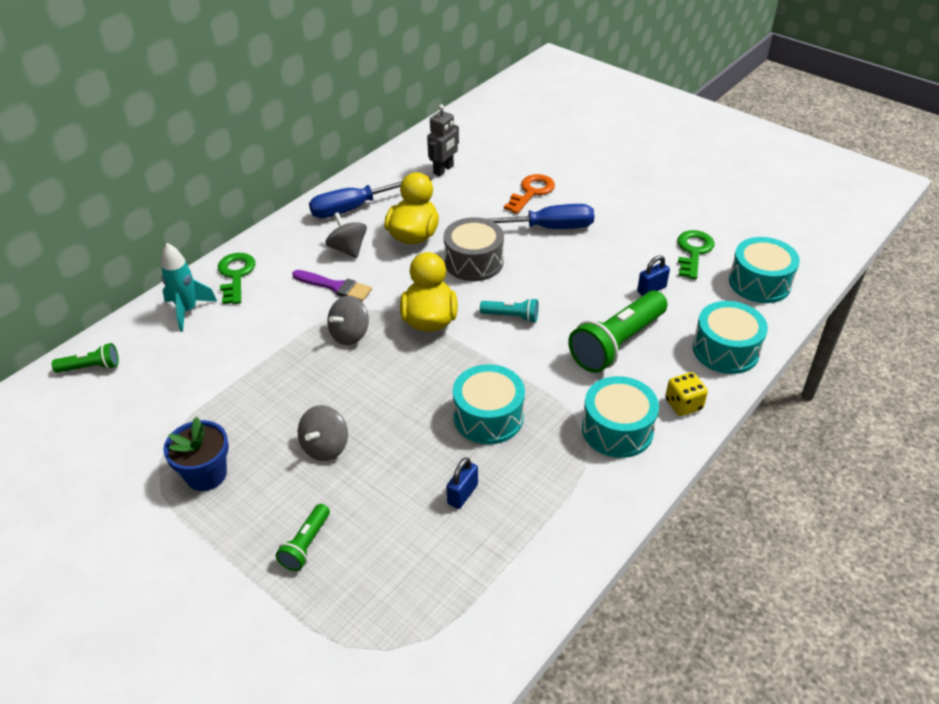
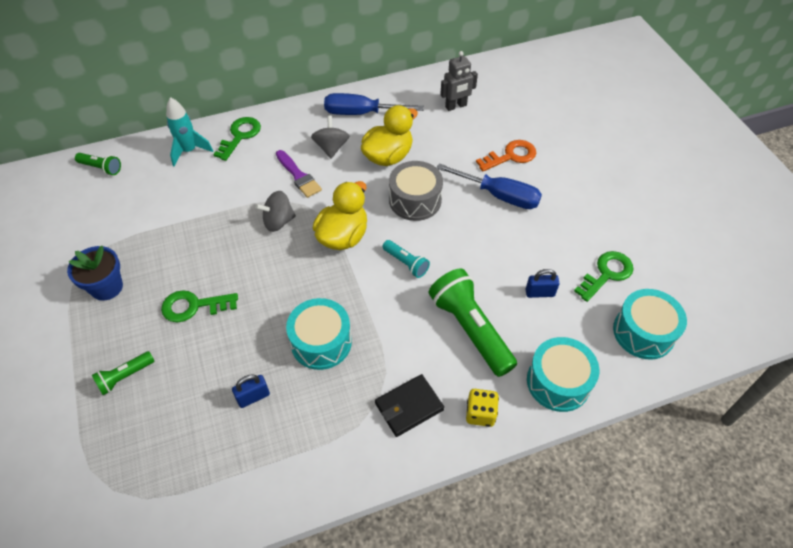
camera: 30 degrees right, 10 degrees up
grey spinning top [298,405,348,461] -> green key [161,290,238,322]
green flashlight [568,291,668,373] -> green flashlight turned 75 degrees clockwise [429,268,517,377]
turquoise drum [582,376,659,458] -> black wallet [375,374,444,437]

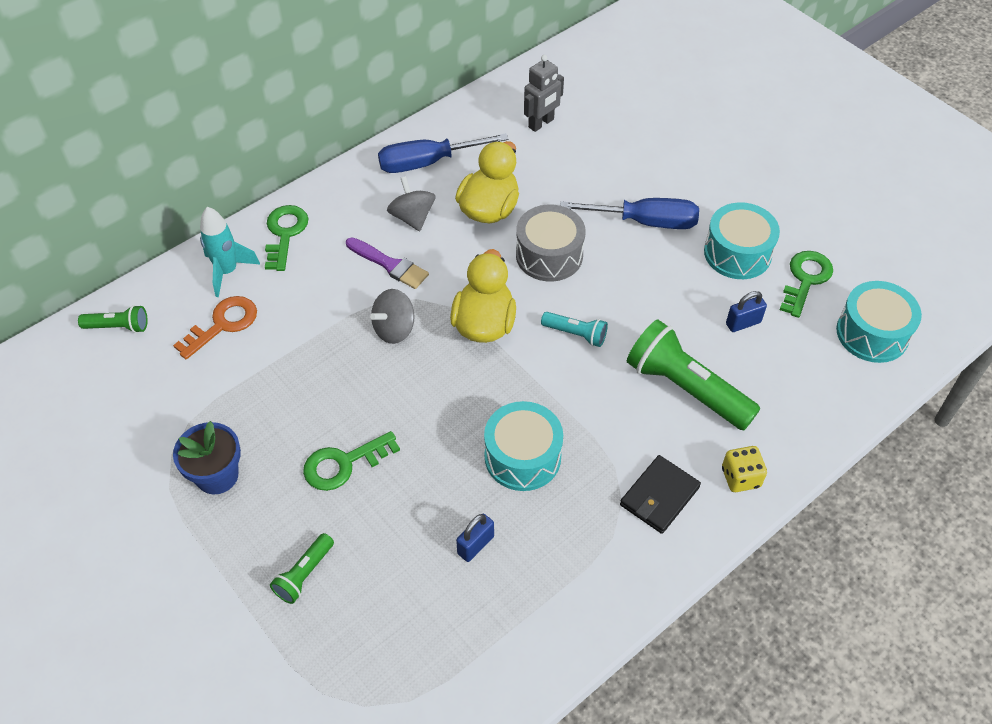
camera: 20 degrees left, 0 degrees up
orange key [476,140,536,171] -> orange key moved to [173,296,257,360]
turquoise drum [527,337,600,412] -> turquoise drum moved to [704,202,780,279]

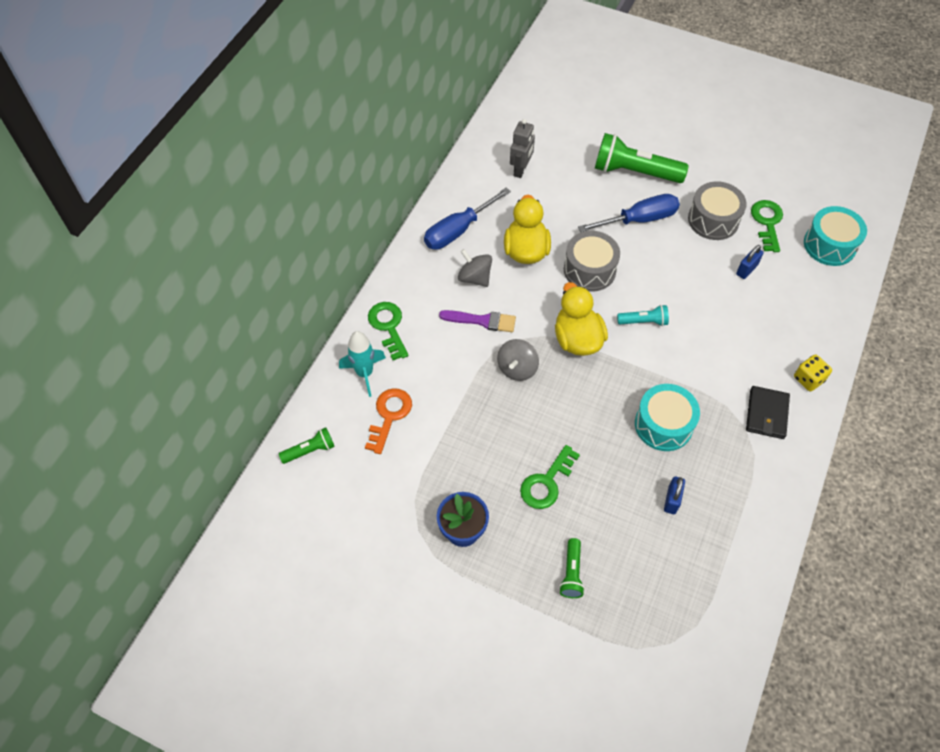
camera: 25 degrees left, 5 degrees up
green flashlight [627,319,761,430] -> green flashlight moved to [595,133,689,183]
turquoise drum [704,202,780,279] -> grey drum [688,181,747,240]

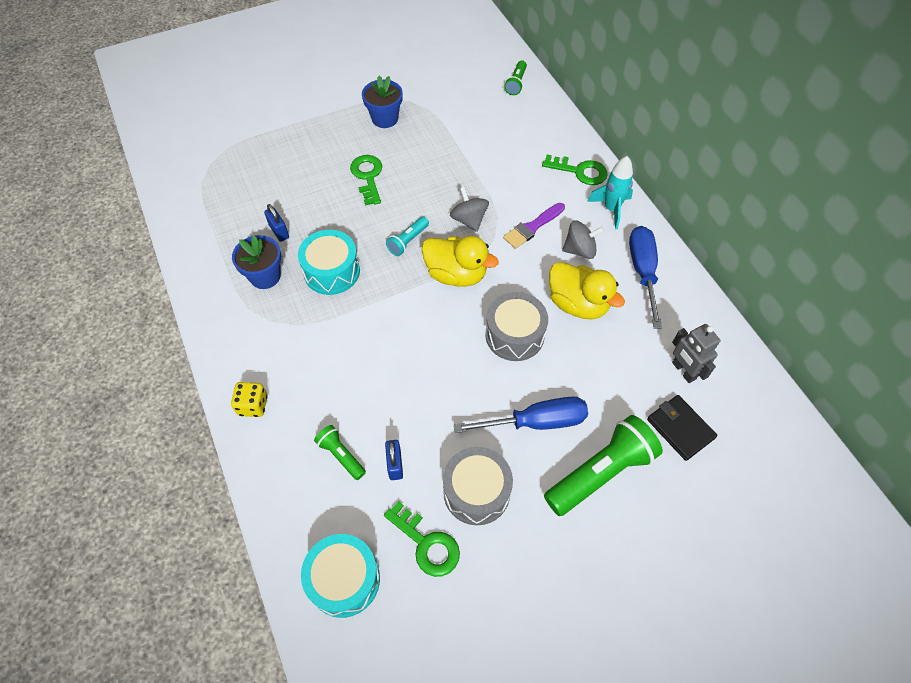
camera: 130 degrees right, 0 degrees up
turquoise rocket [339,331,386,397] -> turquoise rocket moved to [587,156,633,229]
orange key [365,388,412,454] -> none
green flashlight [559,538,585,598] -> green flashlight moved to [314,425,366,480]
blue screwdriver [578,194,680,232] -> blue screwdriver turned 120 degrees counterclockwise [454,397,588,433]
turquoise flashlight [617,305,669,326] -> turquoise flashlight moved to [386,217,429,256]
black wallet [746,386,790,439] -> black wallet moved to [647,395,718,461]
none -> blue flower pot [232,235,281,289]

